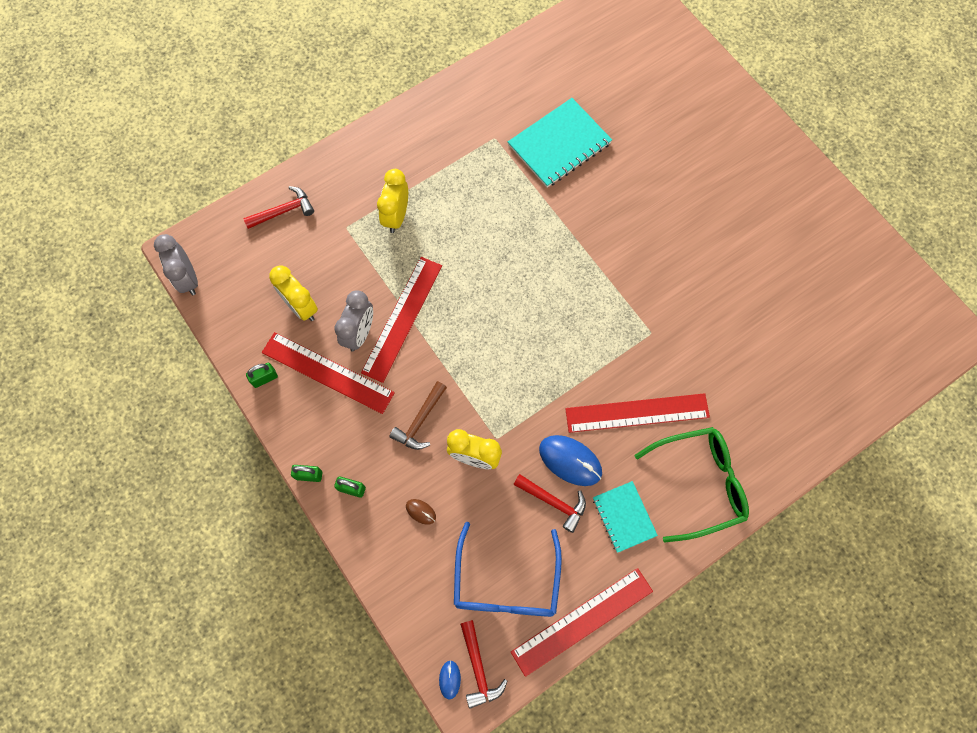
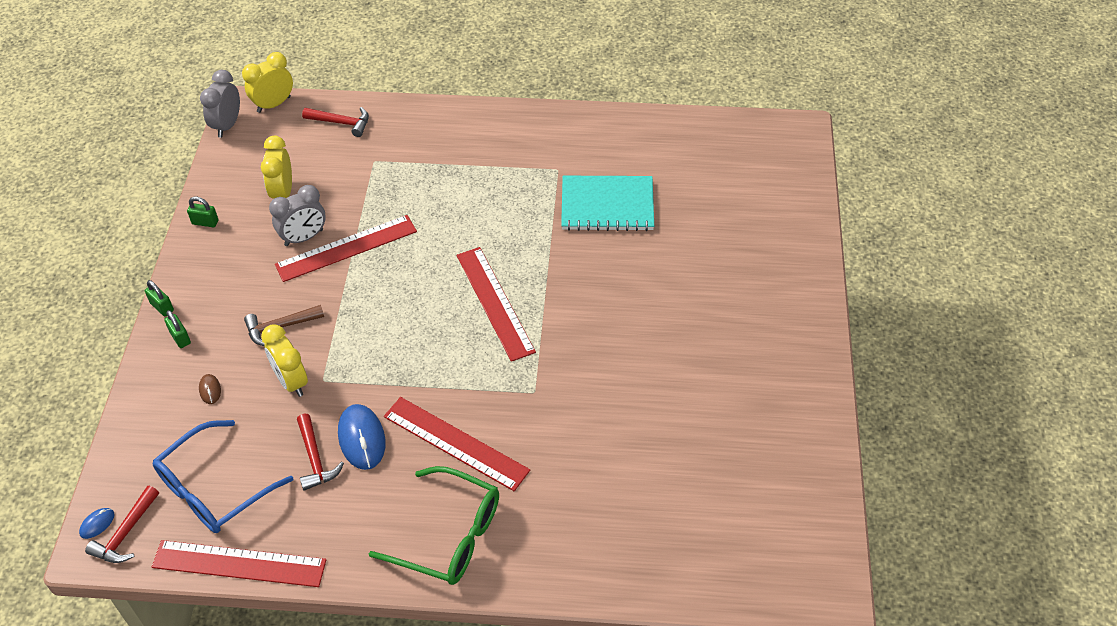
camera: 40 degrees right, 20 degrees down
red ruler [262,332,395,414] -> red ruler moved to [457,247,536,362]
yellow clock [377,169,408,233] -> yellow clock moved to [242,52,293,113]
turquoise notebook [593,481,658,553] -> none

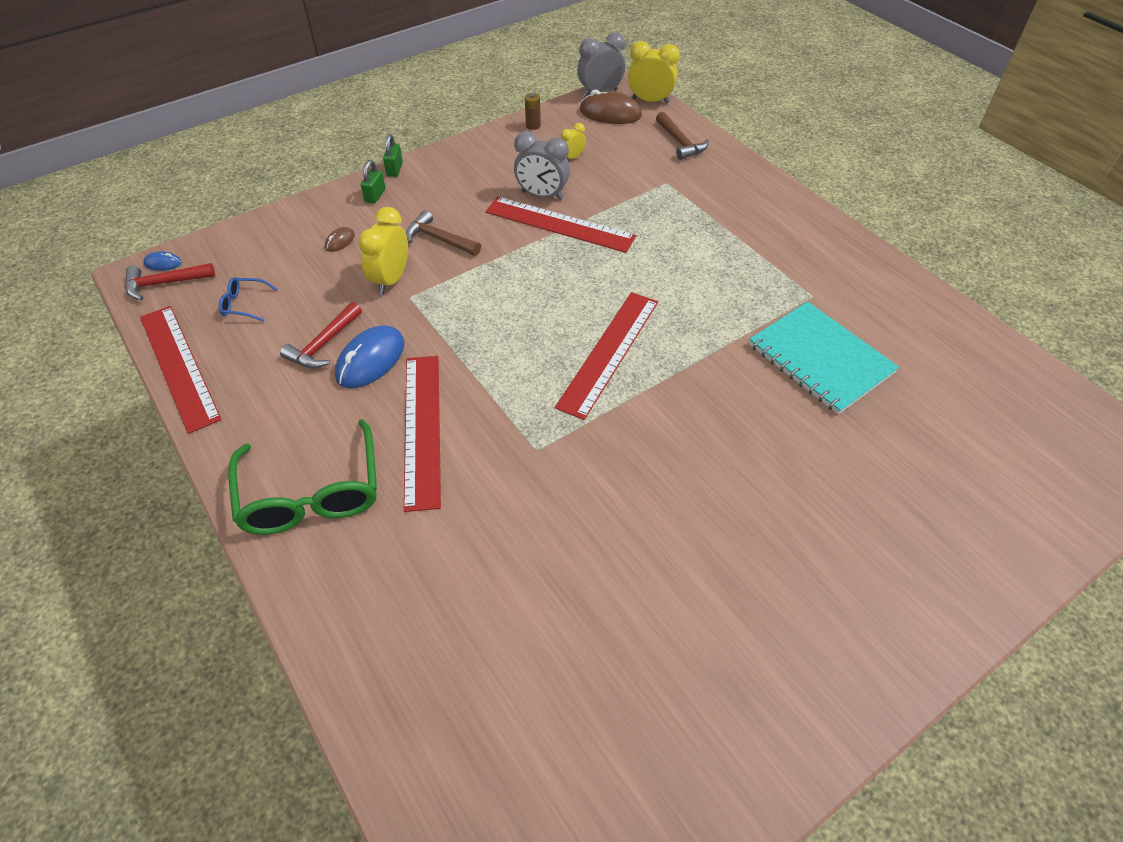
camera: 50 degrees right, 0 degrees up
blue glasses [153,420,293,533] -> blue glasses [219,277,278,322], size x0.44
green padlock [187,197,218,227] -> none
yellow clock [261,136,292,199] -> yellow clock [561,123,586,159], size x0.55
red hammer [302,107,369,137] -> brown hammer [656,112,709,160]
none -> brown battery [525,93,541,130]
none -> brown mouse [580,90,642,124]

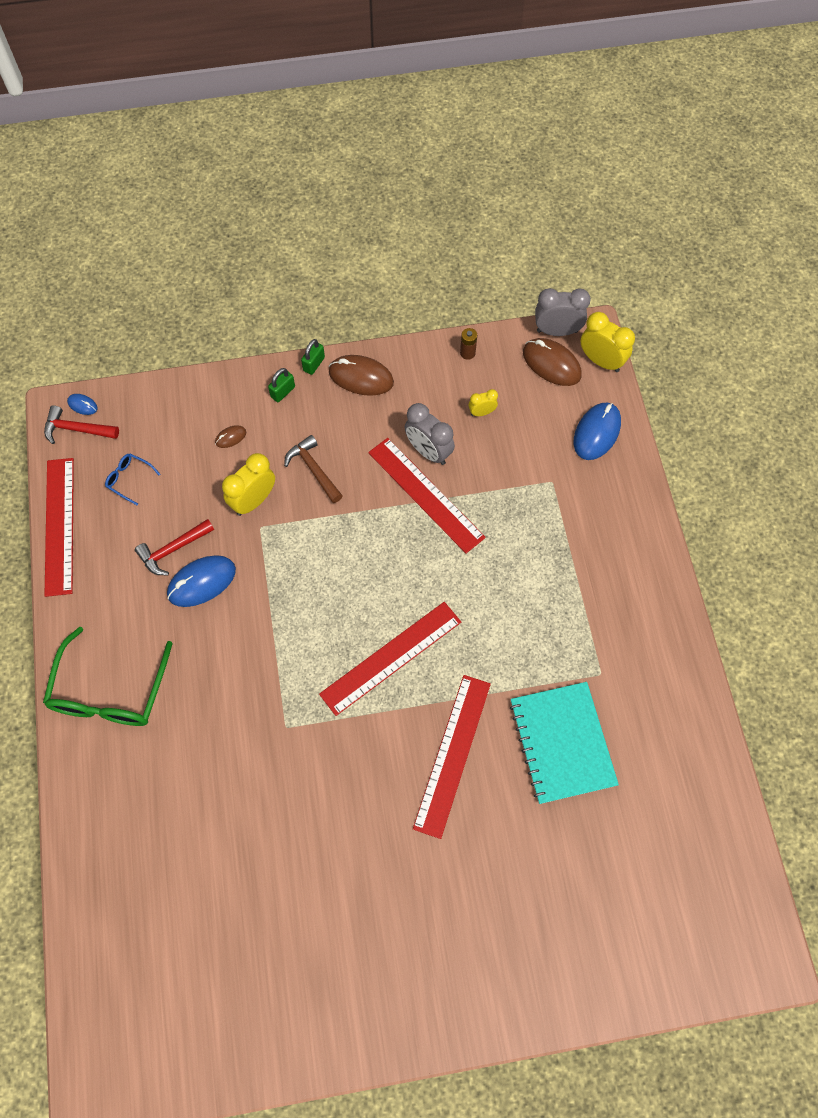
camera: 25 degrees right, 15 degrees up
red ruler [404,356,441,512] -> red ruler moved to [413,675,491,839]
brown hammer [656,112,709,160] -> blue mouse [574,403,621,460]
none -> brown mouse [329,355,394,396]

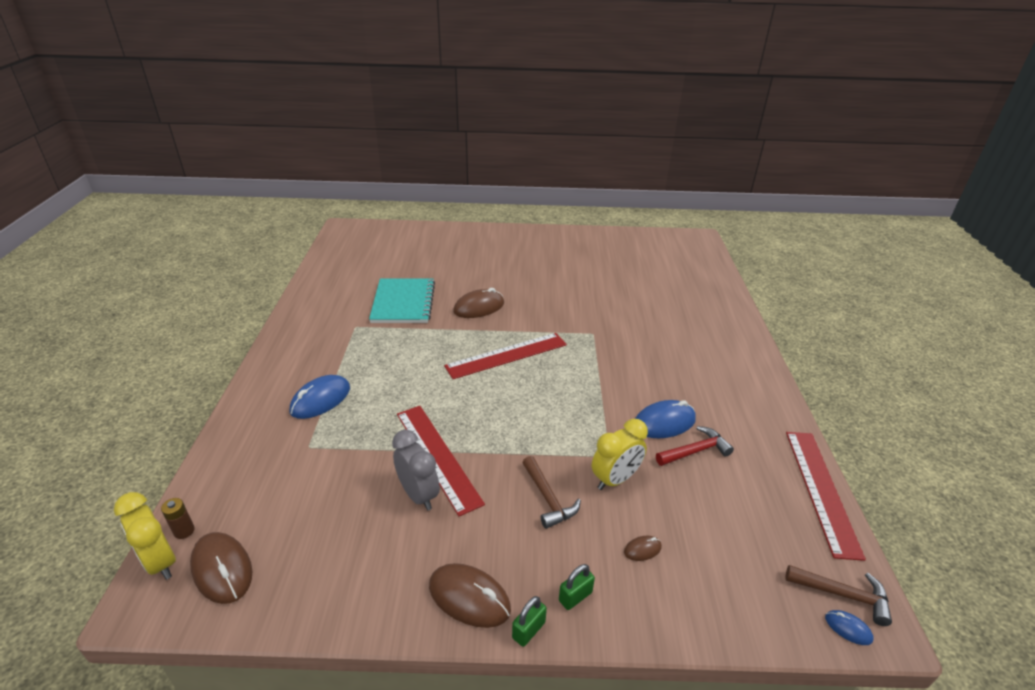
camera: 170 degrees left, 30 degrees down
green glasses [43,626,173,726] -> none
red hammer [44,405,119,444] -> brown hammer [785,565,892,626]
blue glasses [105,453,160,505] -> none
red ruler [413,675,491,839] -> brown mouse [453,288,504,318]
brown battery [460,328,477,360] -> brown battery moved to [161,498,194,539]
yellow clock [469,389,498,416] -> none
grey clock [535,288,591,336] -> none
blue mouse [574,403,621,460] -> blue mouse moved to [290,375,350,419]

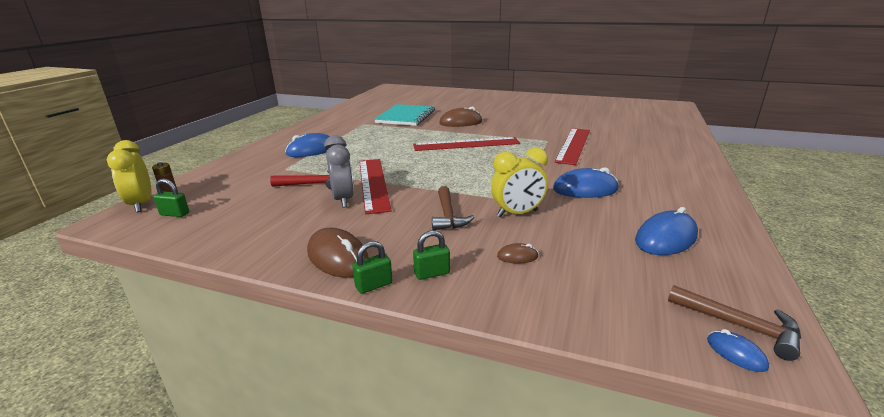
camera: 20 degrees right, 10 degrees down
brown mouse [190,532,252,604] -> green padlock [154,178,189,217]
red hammer [656,426,734,466] -> red hammer moved to [270,171,331,189]
red ruler [786,432,866,561] -> red ruler moved to [555,128,590,165]
none -> blue mouse [635,207,698,255]

